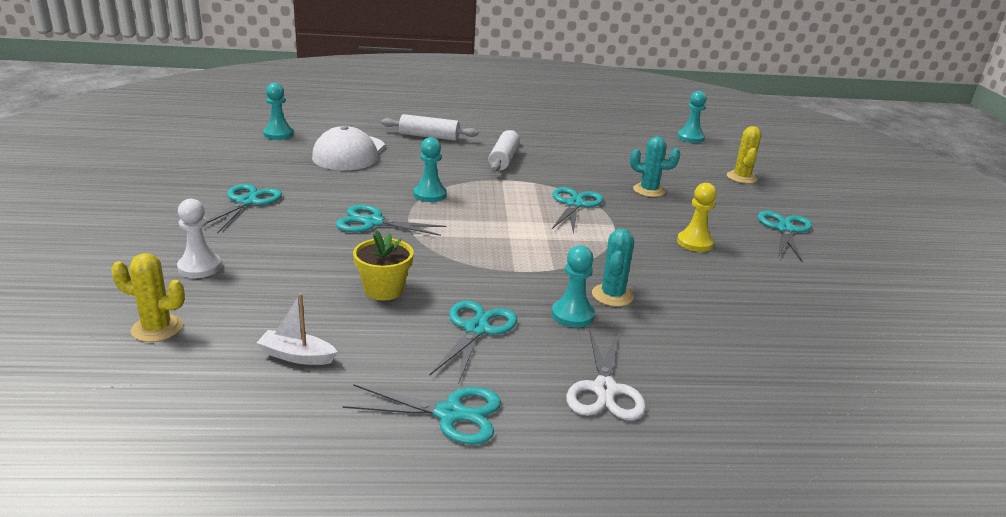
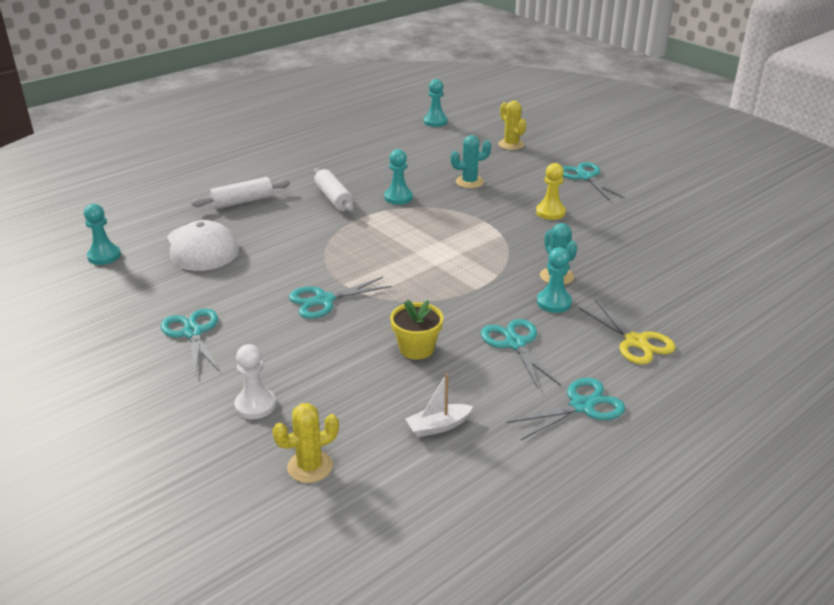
camera: 35 degrees left, 5 degrees up
turquoise pawn [414,137,447,202] -> turquoise pawn moved to [384,149,413,205]
turquoise scissors [552,187,603,234] -> none
white scissors [566,330,646,421] -> yellow scissors [579,300,676,365]

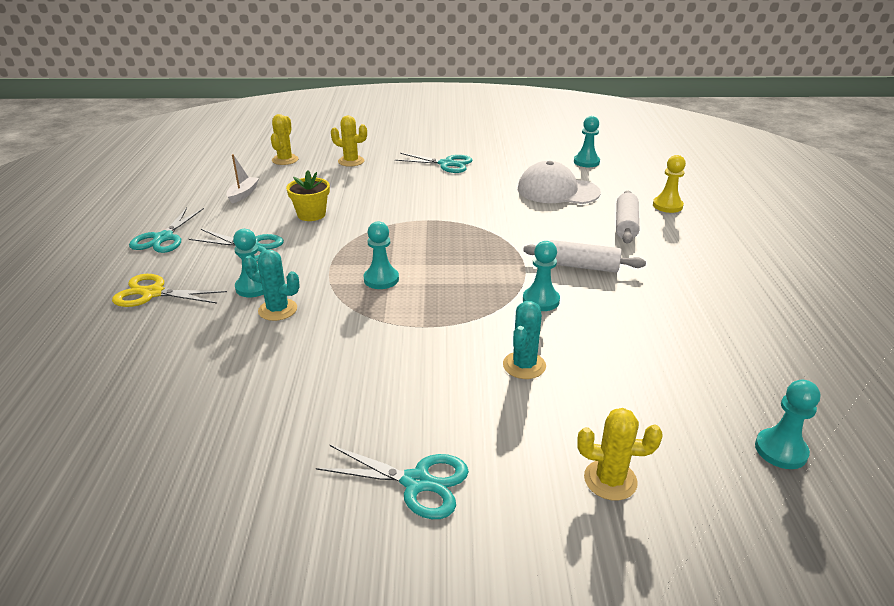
camera: 130 degrees right, 0 degrees up
white pawn [234,344,276,419] -> yellow cactus [331,116,367,167]
turquoise scissors [289,277,392,319] -> none
yellow pawn [536,163,566,220] -> yellow pawn moved to [653,155,686,213]
none -> turquoise pawn [364,221,399,289]

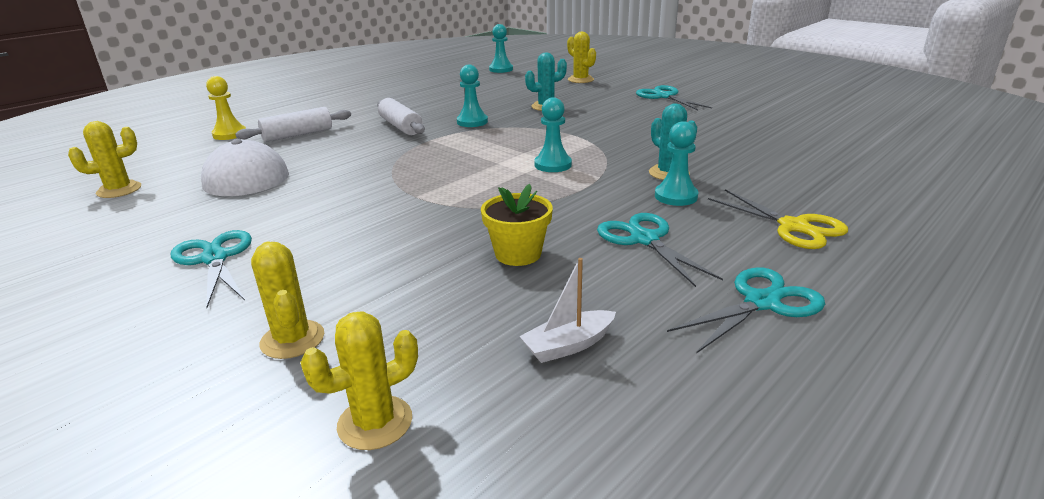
camera: 135 degrees left, 5 degrees down
turquoise pawn [574,116,600,167] -> yellow cactus [68,121,141,198]

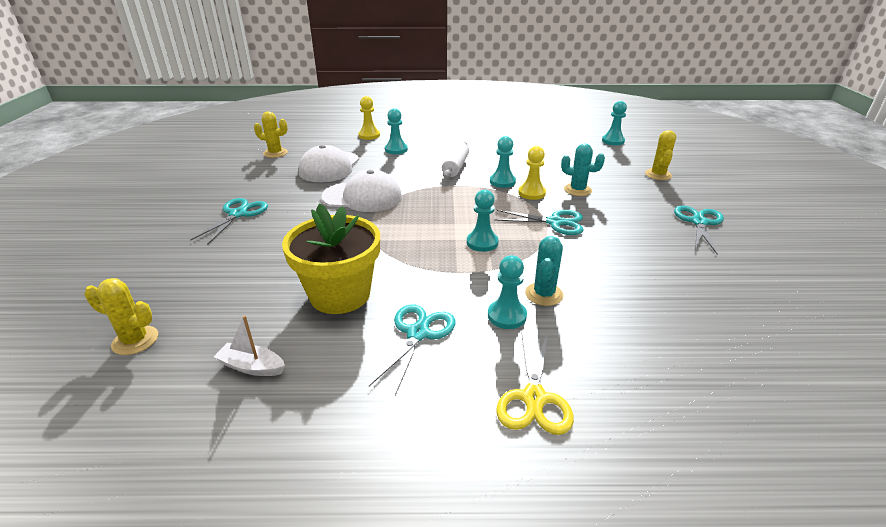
camera: 45 degrees right, 5 degrees up
white rolling pin [235,107,351,142] -> turquoise pawn [385,108,408,154]
yellow cactus [251,242,324,359] -> none
yellow flower pot [481,184,553,266] -> yellow flower pot [282,203,380,314], size x1.74
turquoise scissors [667,267,825,354] -> turquoise scissors moved to [494,210,583,235]
none -> white cap [322,169,402,212]
none -> yellow pawn [518,146,546,200]

